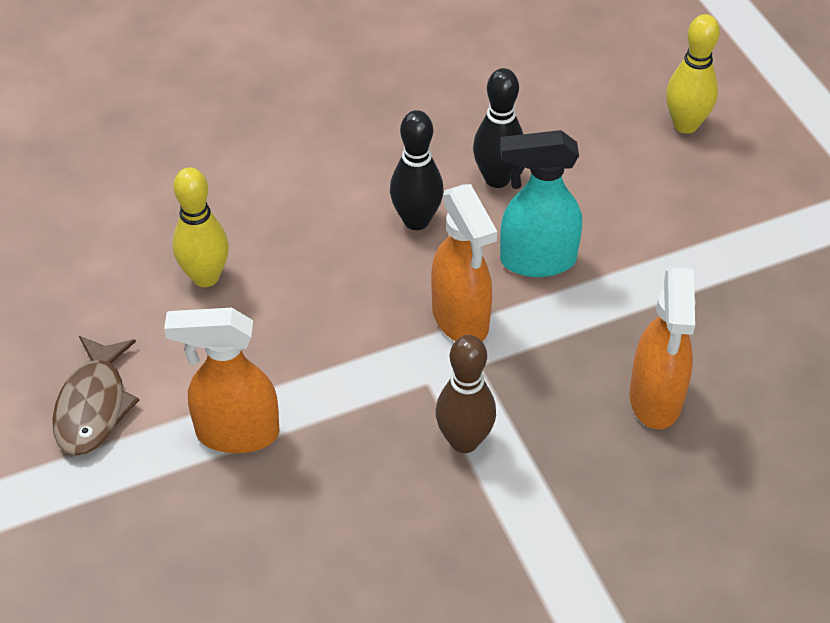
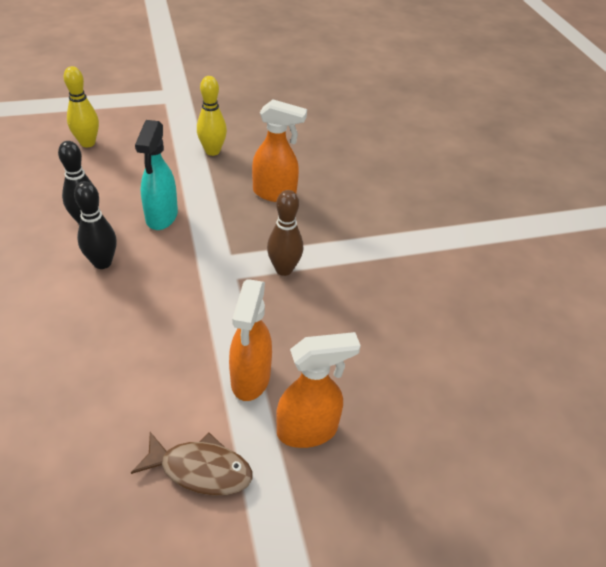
camera: 85 degrees left, 5 degrees down
yellow bowling pin [172,167,229,287] -> yellow bowling pin moved to [197,76,227,156]
orange spray bottle [431,184,497,341] -> orange spray bottle moved to [276,332,361,448]

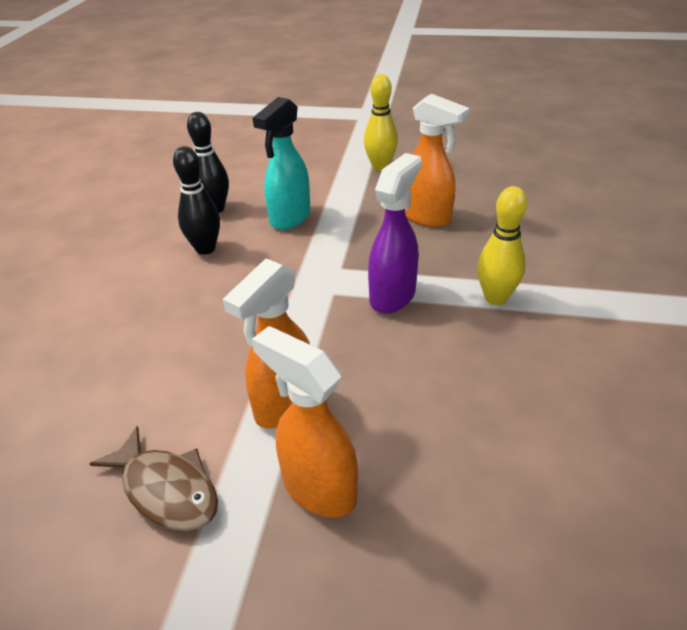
camera: 30 degrees right, 5 degrees down
yellow bowling pin [63,66,99,147] -> yellow bowling pin moved to [477,186,527,305]
brown bowling pin [267,190,303,276] -> purple spray bottle [368,153,422,314]
orange spray bottle [276,332,361,448] -> orange spray bottle turned 150 degrees counterclockwise [251,326,358,518]

